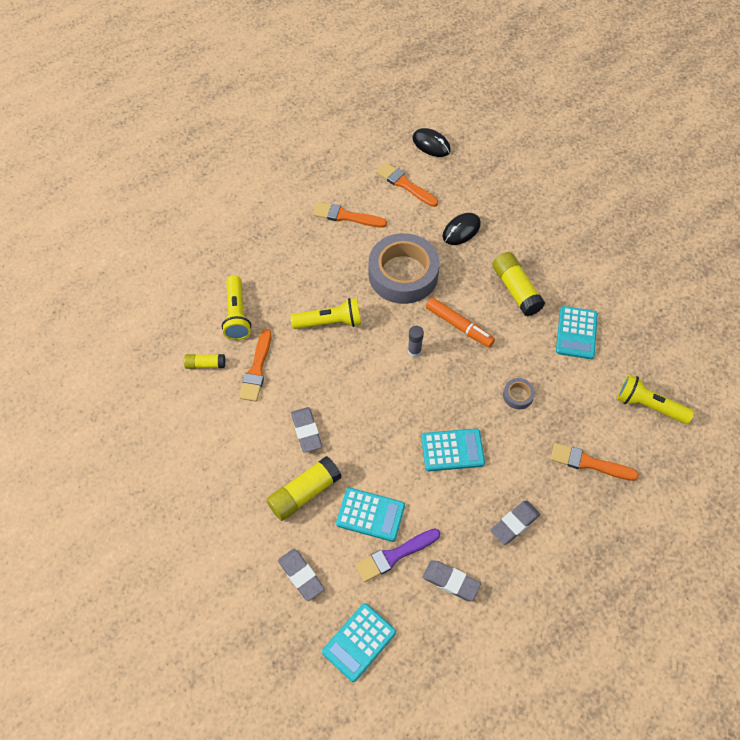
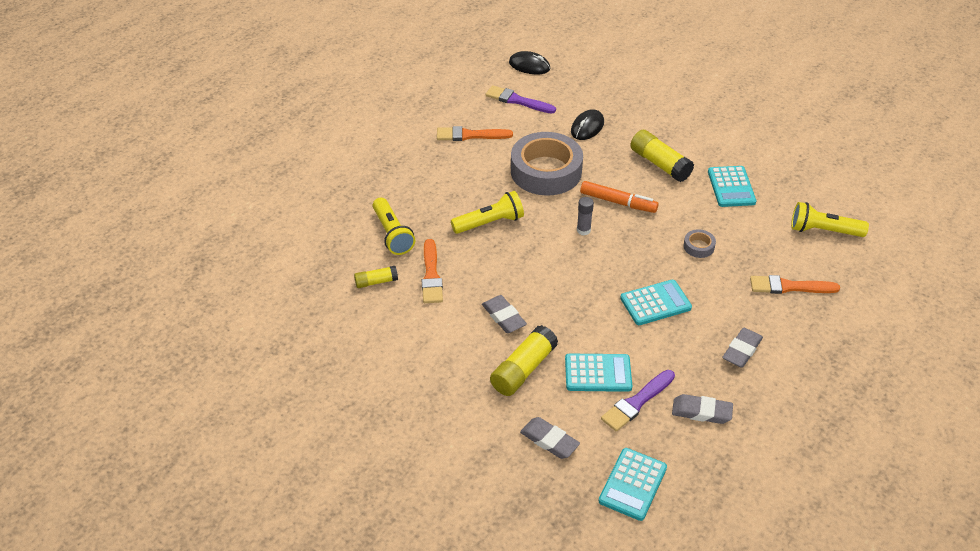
camera: 15 degrees left, 15 degrees down
orange brush [376,162,438,207] -> purple brush [485,85,556,114]

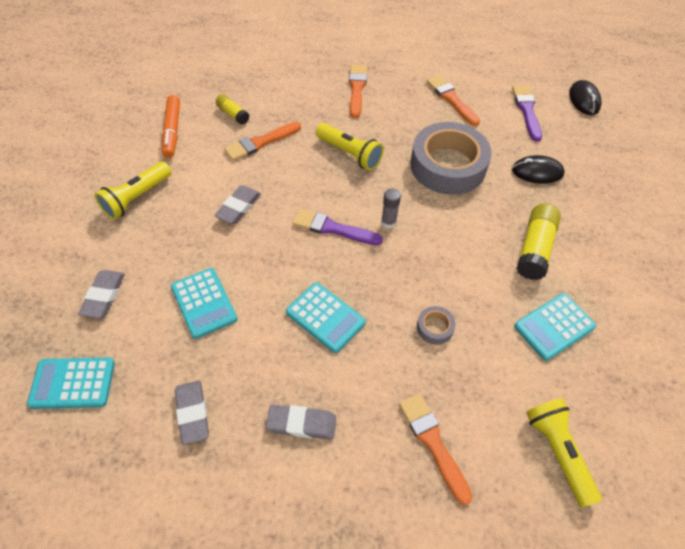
camera: 60 degrees right, 10 degrees up
yellow flashlight [373,197,415,255] -> yellow flashlight moved to [95,162,171,220]
yellow glue stick [490,325,558,396] -> none
orange marker [580,181,659,213] -> orange marker moved to [162,95,180,158]
purple brush [601,370,675,431] -> purple brush moved to [292,209,383,245]
none -> orange brush [349,64,367,118]

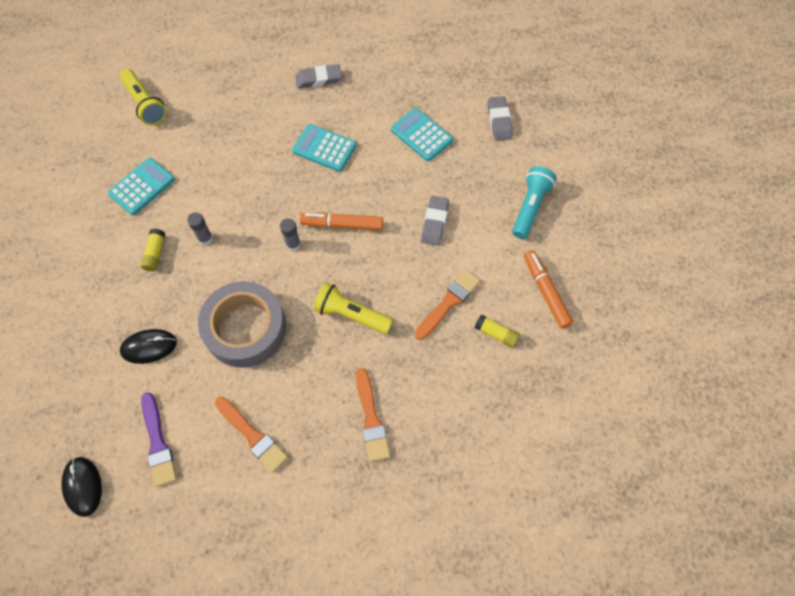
camera: 165 degrees right, 10 degrees up
turquoise calculator [27,357,115,409] -> none
yellow flashlight [95,162,171,220] -> turquoise flashlight [512,166,557,239]
grey eraser [175,381,209,445] -> none
purple brush [292,209,383,245] -> orange marker [300,212,383,231]
orange brush [399,394,472,505] -> none
grey tape [417,306,456,344] -> none
yellow glue stick [516,204,561,280] -> yellow glue stick [141,228,165,271], size x0.57
none -> grey glue stick [187,212,213,245]

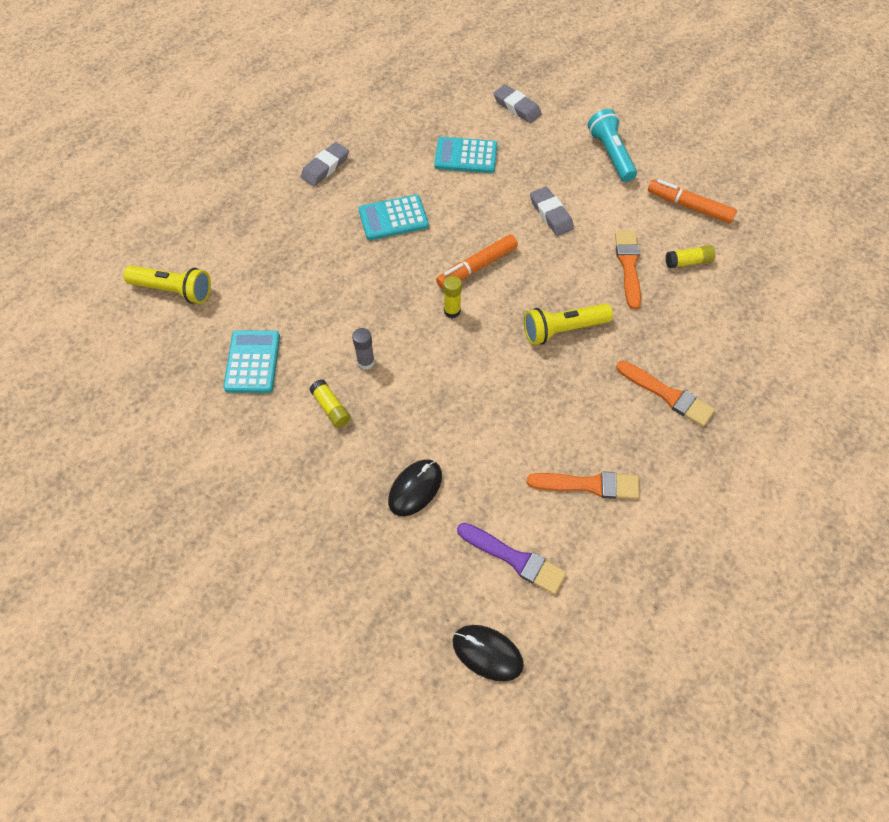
camera: 40 degrees left, 5 degrees down
grey tape [198,281,286,368] -> none
grey glue stick [280,218,301,251] -> yellow glue stick [444,276,462,318]

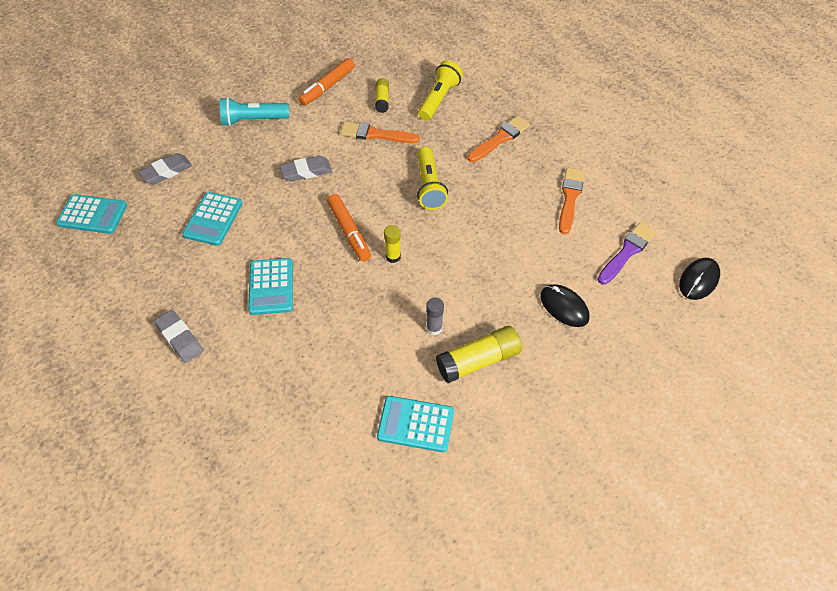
camera: 80 degrees left, 5 degrees down
yellow flashlight [123,266,211,304] -> yellow flashlight moved to [418,61,463,121]
yellow glue stick [309,379,351,428] -> yellow glue stick [436,326,522,383], size x1.75
none -> turquoise calculator [56,194,127,234]

